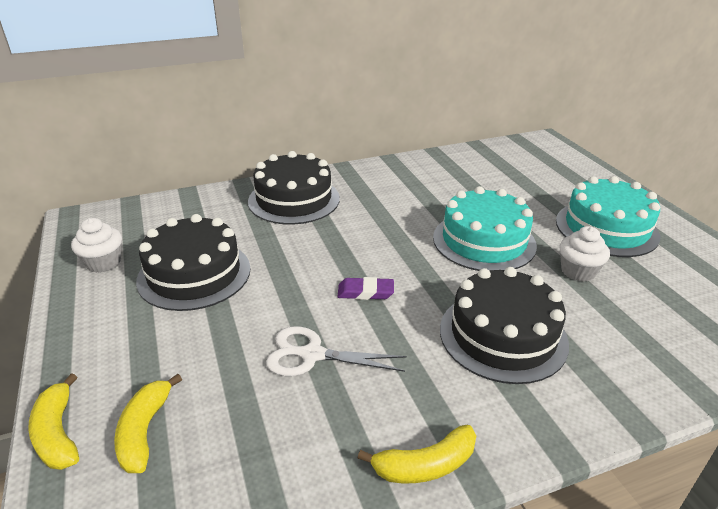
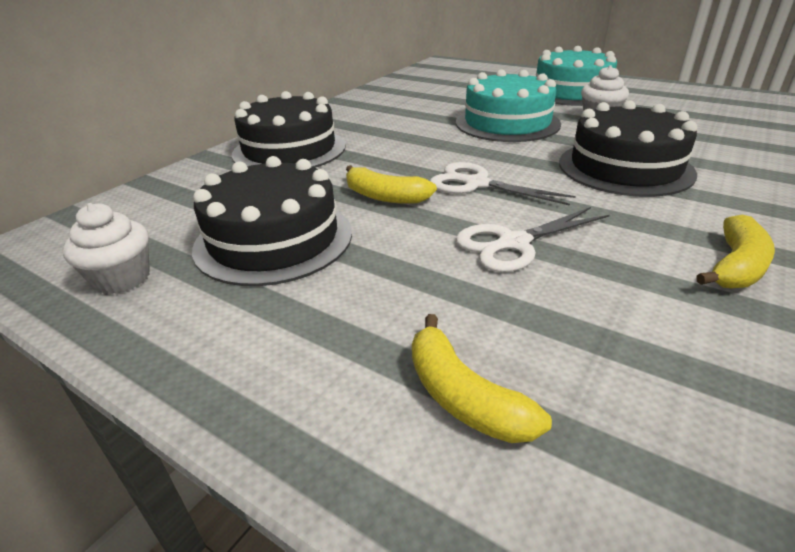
camera: 35 degrees left, 0 degrees up
yellow banana [28,373,79,470] -> yellow banana moved to [346,165,437,204]
purple eraser [338,277,394,300] -> white scissors [430,162,576,206]

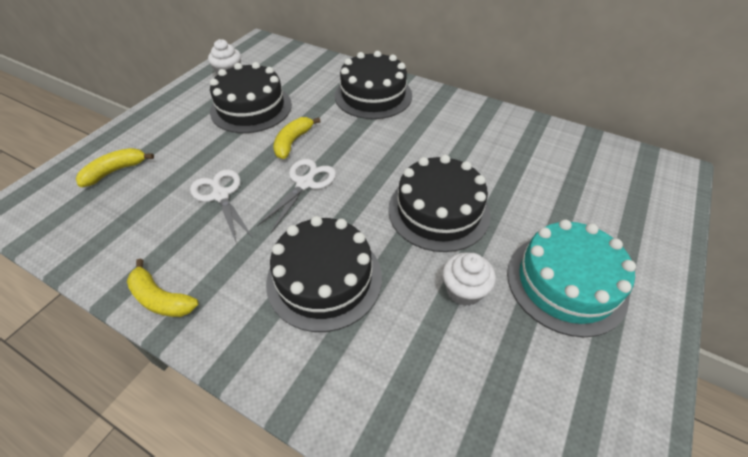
camera: 85 degrees right, 15 degrees up
turquoise cake [456,69,561,142] -> black cake [388,155,491,252]

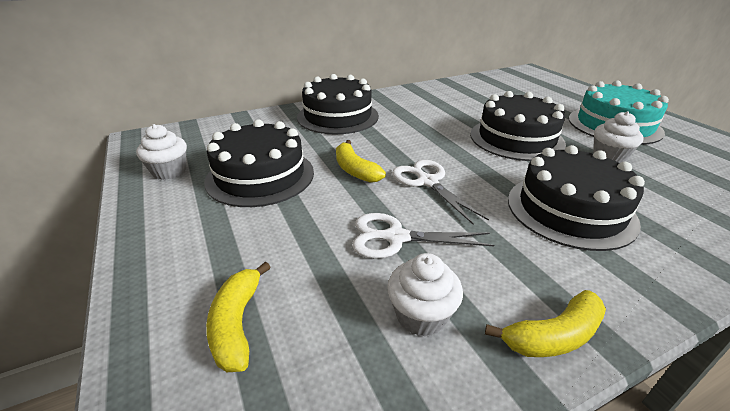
camera: 55 degrees left, 15 degrees down
none -> white cupcake [387,253,463,337]

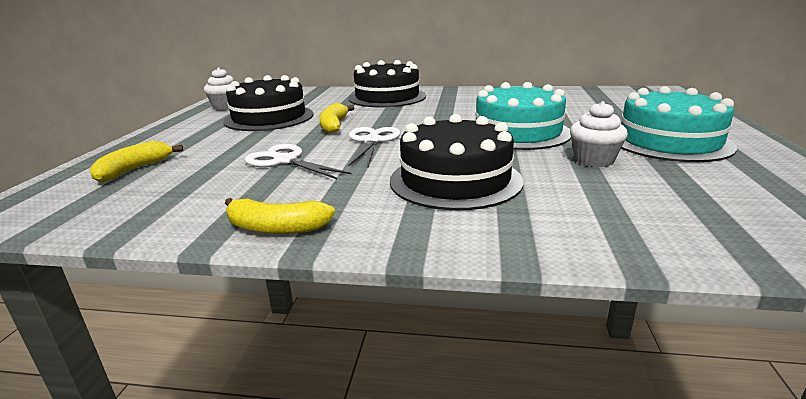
camera: 35 degrees right, 10 degrees down
white cupcake [387,253,463,337] -> none
black cake [470,91,566,161] -> turquoise cake [475,82,571,150]

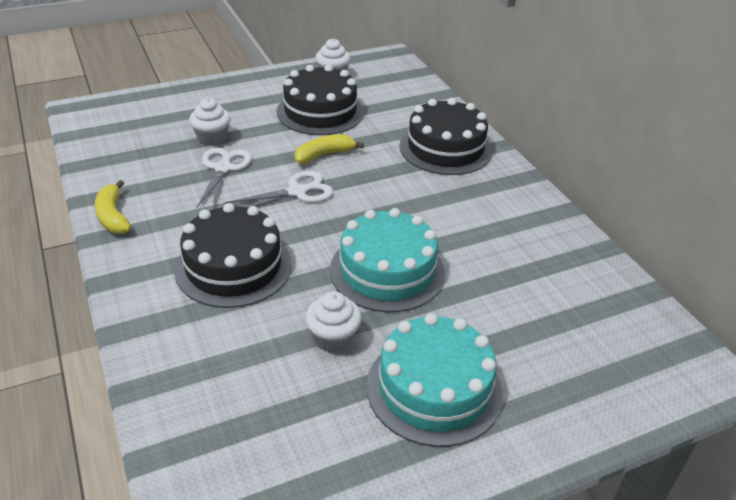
camera: 55 degrees right, 15 degrees up
yellow banana [90,141,183,182] -> none
none -> white cupcake [189,98,231,146]

